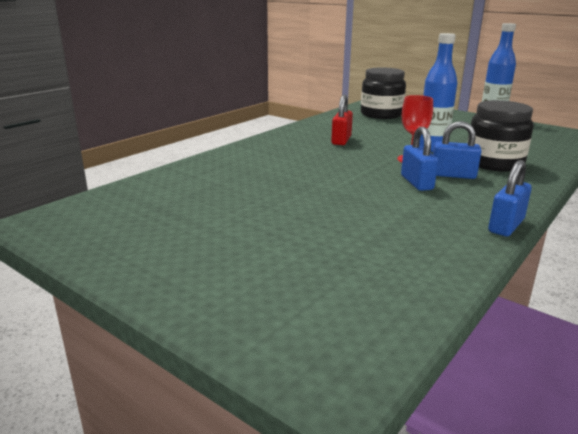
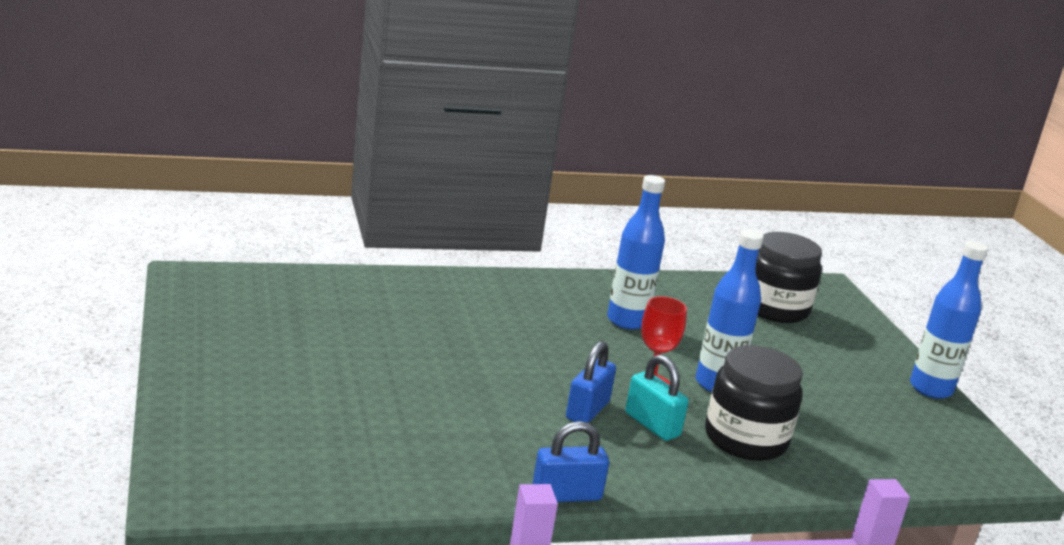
camera: 35 degrees right, 0 degrees up
red padlock [331,95,353,145] -> blue bottle [607,175,665,330]
blue padlock [433,121,482,179] -> turquoise padlock [625,355,689,441]

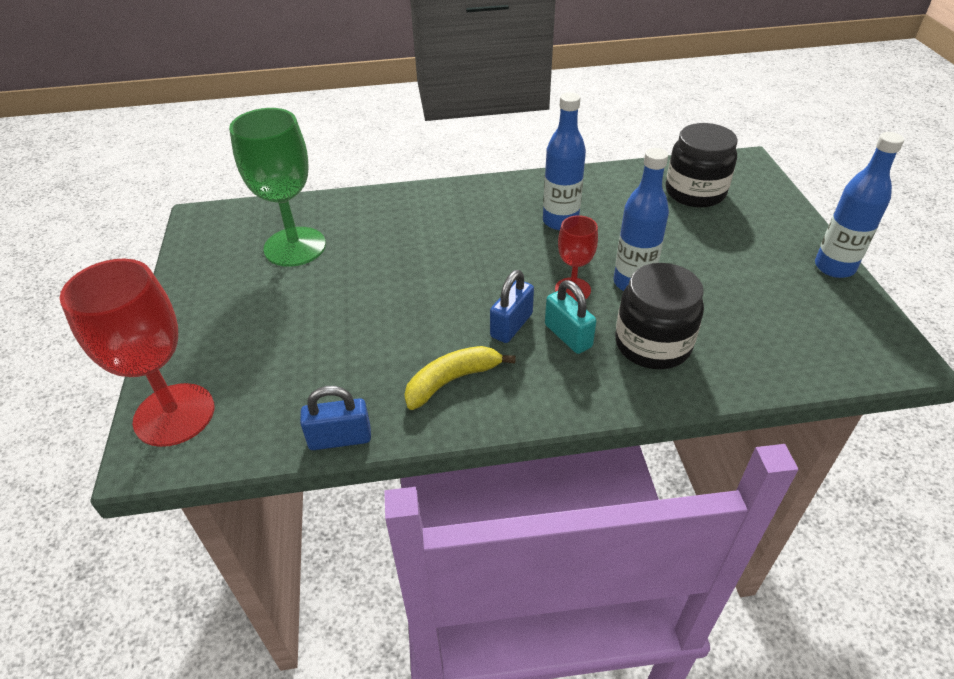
camera: 10 degrees right, 20 degrees up
blue padlock [532,421,609,502] -> blue padlock moved to [300,386,371,450]
none -> red goblet [60,259,214,447]
none -> green goblet [229,108,326,267]
none -> yellow banana [404,346,516,410]

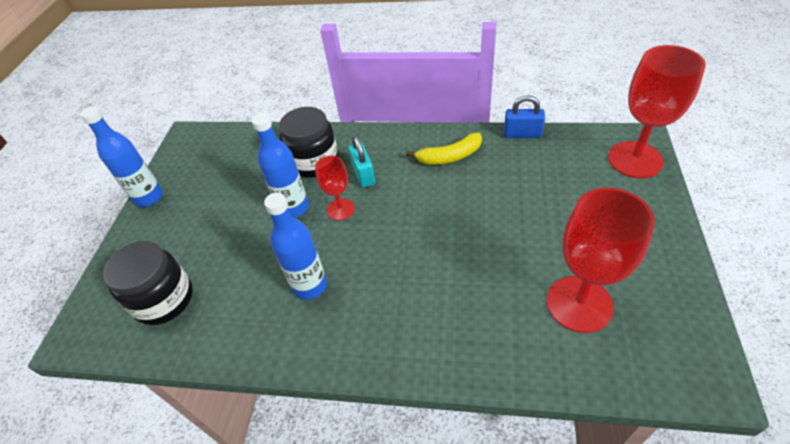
camera: 160 degrees left, 5 degrees up
green goblet [229,108,326,267] -> red goblet [547,188,655,333]
blue padlock [490,270,534,343] -> none

